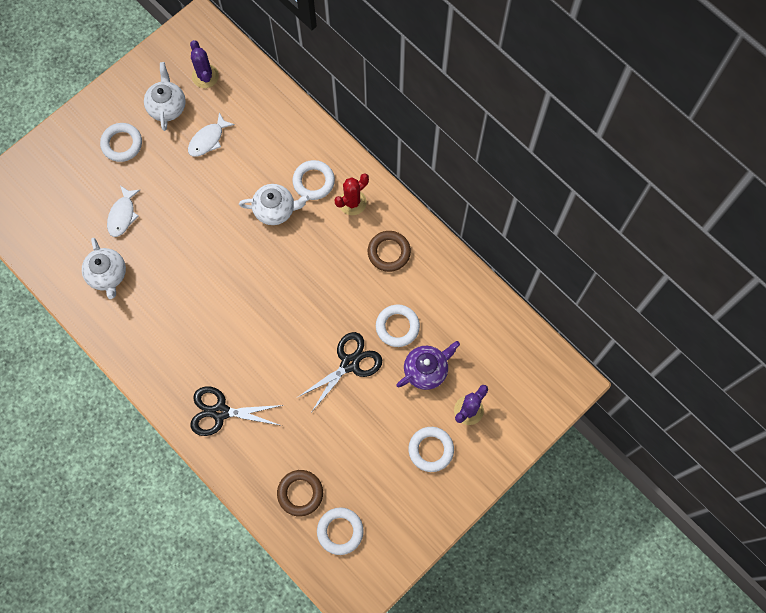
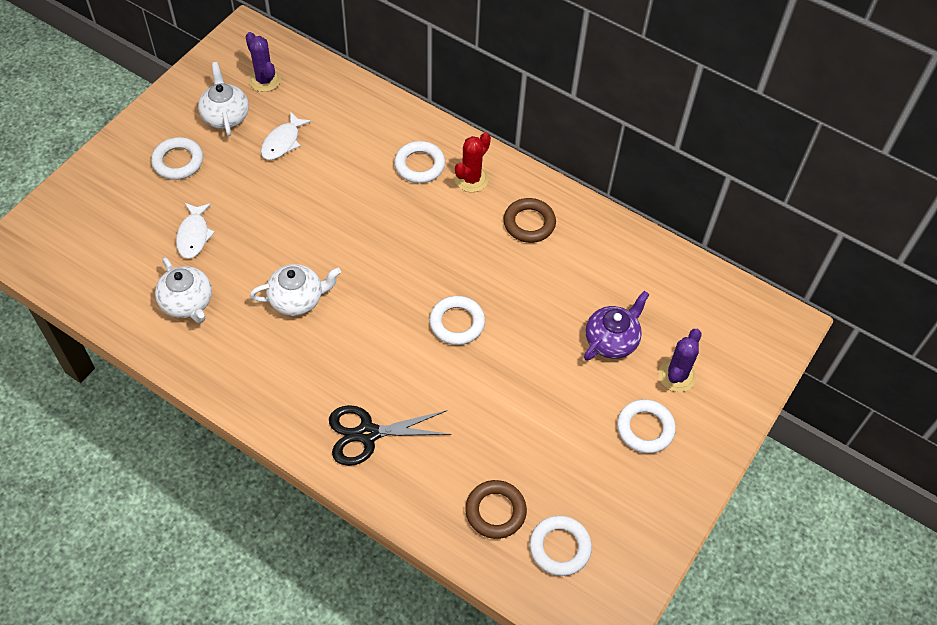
camera: 15 degrees left, 15 degrees down
white teapot [239,184,309,225] -> white teapot moved to [250,264,341,316]
black scissors [298,332,382,411] -> none
white ring [376,305,420,347] -> white ring moved to [429,296,485,345]

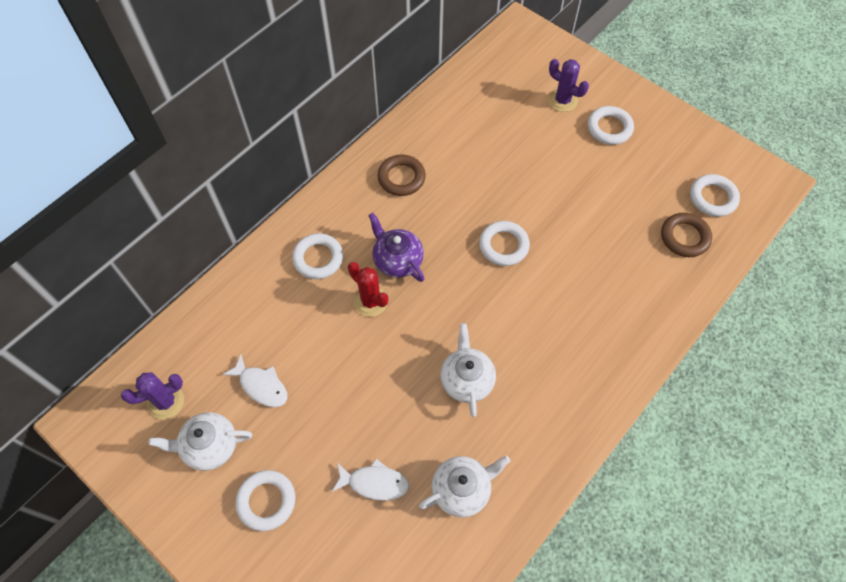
camera: 80 degrees left, 5 degrees up
black scissors [329,405,452,466] -> none
red cactus [455,132,491,192] -> red cactus moved to [348,262,388,317]
purple teapot [584,291,650,361] -> purple teapot moved to [368,213,425,282]

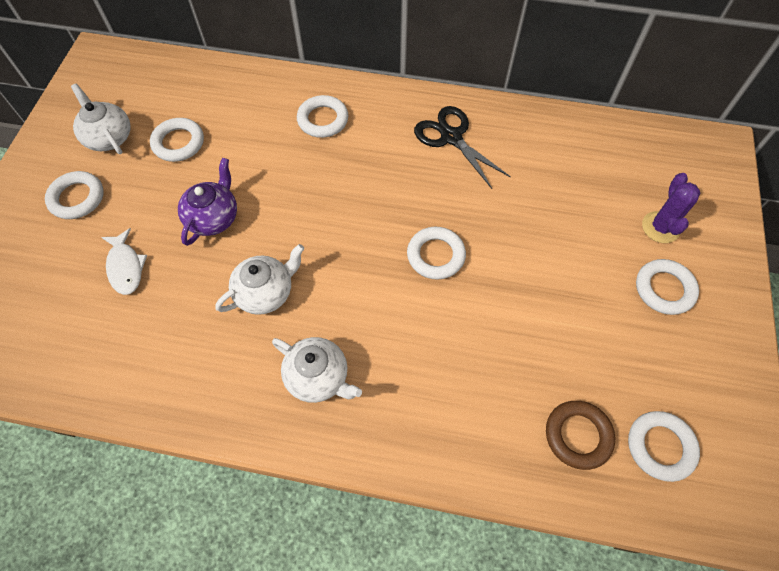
camera: 60 degrees right, 0 degrees up
purple cactus [121,372,184,420] -> none
white fish [222,354,288,407] -> white ring [150,118,204,162]
red cactus [348,262,388,317] -> none
purple teapot [368,213,425,282] -> purple teapot moved to [178,158,237,246]
brown ring [378,154,426,196] -> black scissors [414,106,511,189]
white teapot [419,456,510,518] -> white teapot moved to [272,337,362,403]

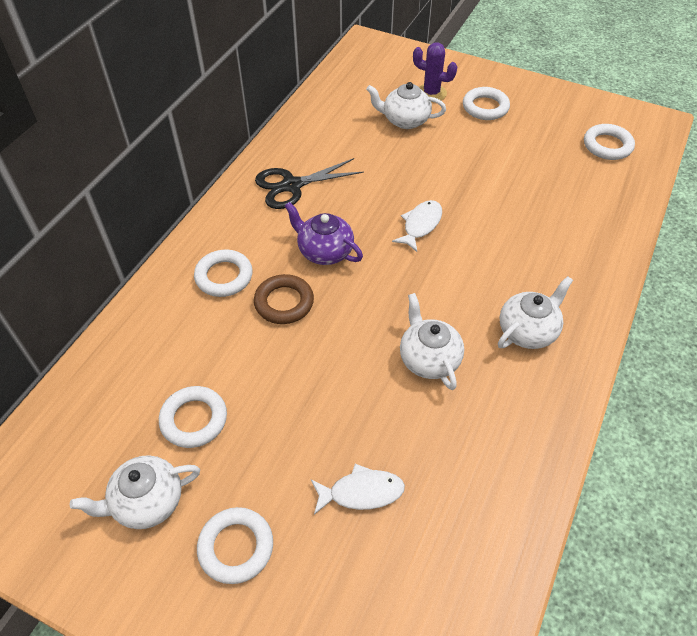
camera: 75 degrees left, 10 degrees down
purple teapot [178,158,237,246] -> purple teapot moved to [285,202,363,265]
white ring [407,227,466,280] -> white fish [392,200,442,252]
brown ring [546,401,615,470] -> brown ring moved to [254,274,314,324]
none -> white teapot [366,82,446,129]

